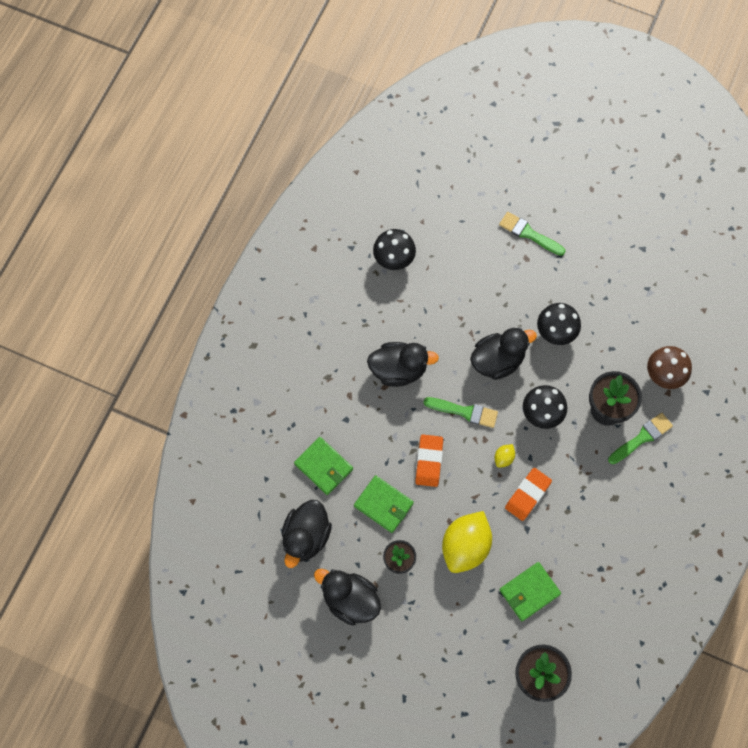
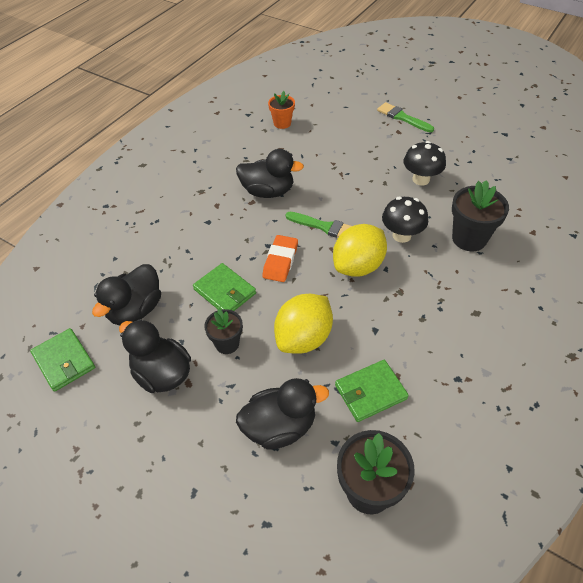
camera: 10 degrees right, 20 degrees down
green wallet [294,437,353,495] -> green wallet moved to [30,328,95,392]
black mushroom [373,229,416,270] -> orange flower pot [268,91,295,129]
black duck [470,328,537,380] -> black duck moved to [236,378,329,450]
yellow lemon [495,444,515,468] -> yellow lemon [333,224,387,277], size x2.37
orange eraser [505,468,552,521] -> none
green brush [608,413,673,464] -> none
brown mushroom [647,346,692,389] -> none

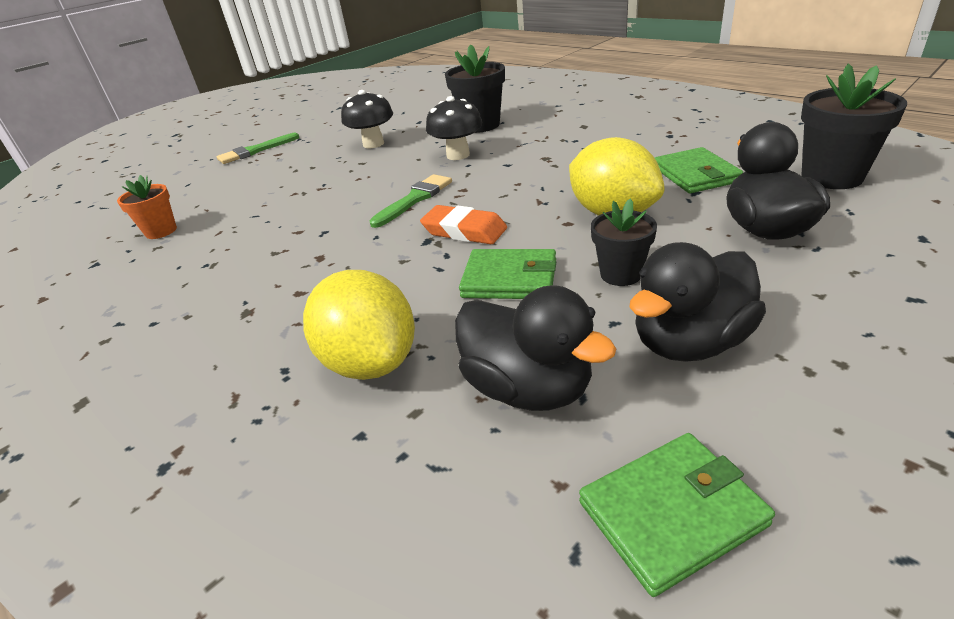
camera: 75 degrees left, 15 degrees down
green wallet [193,263,256,311] -> green wallet turned 45 degrees clockwise [459,249,556,299]
black duck [236,149,304,198] -> none
yellow lemon [333,224,387,277] -> yellow lemon moved to [303,270,415,380]

